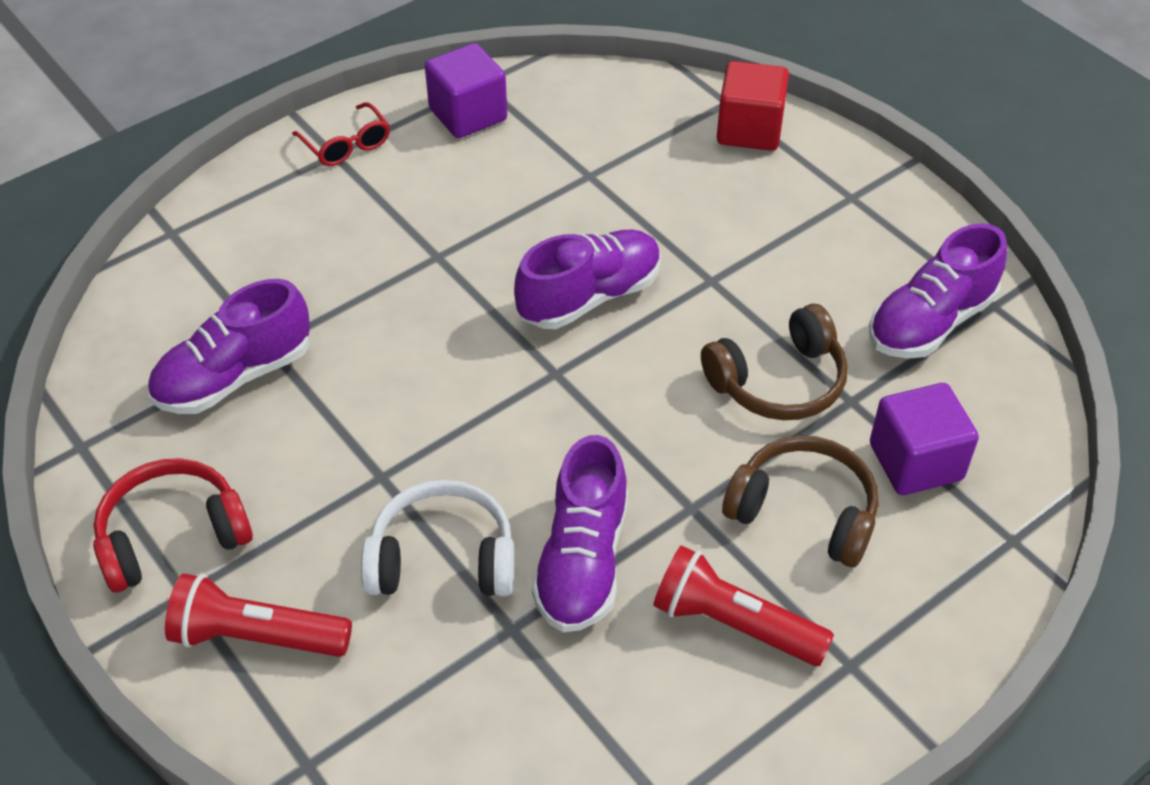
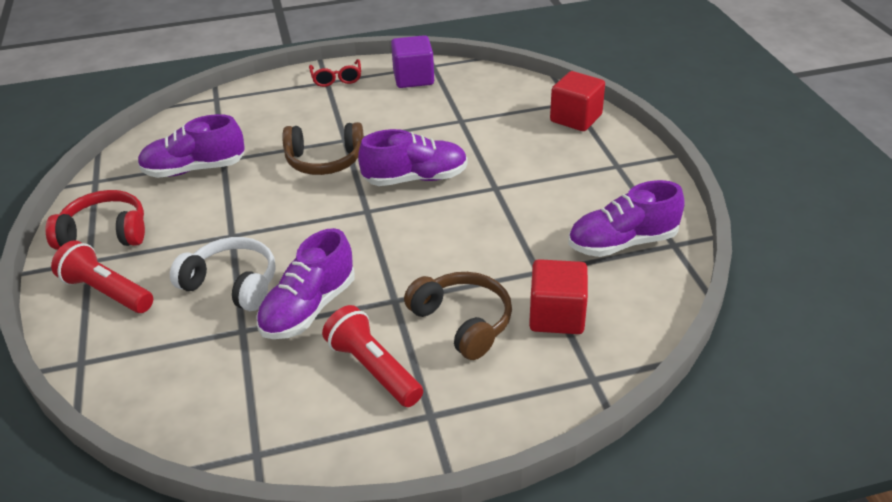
camera: 25 degrees right, 10 degrees down
brown headphones [701,304,848,420] -> brown headphones moved to [282,122,364,175]
purple cube [870,383,979,495] -> red cube [529,259,588,334]

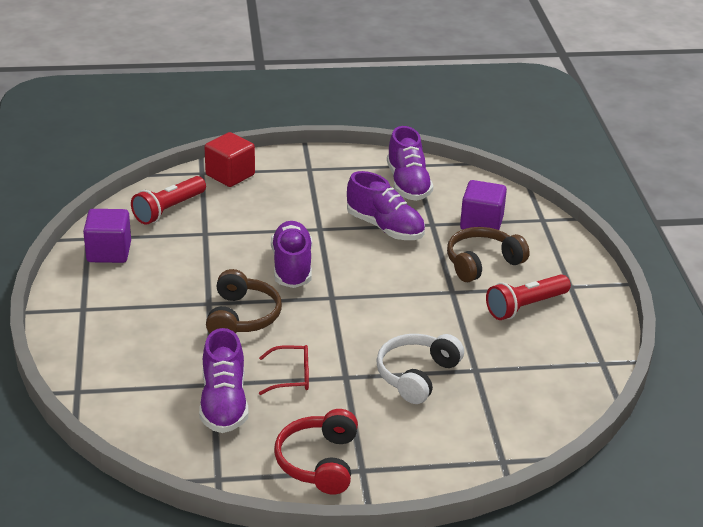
camera: 85 degrees left, 5 degrees down
red flashlight [51,240,153,313] -> red flashlight moved to [131,176,206,225]
purple shoe [257,228,355,339] -> purple shoe moved to [347,171,425,240]
red glasses [309,59,361,87] -> red glasses moved to [259,345,309,395]
red cube [529,259,588,334] -> purple cube [460,180,507,230]

